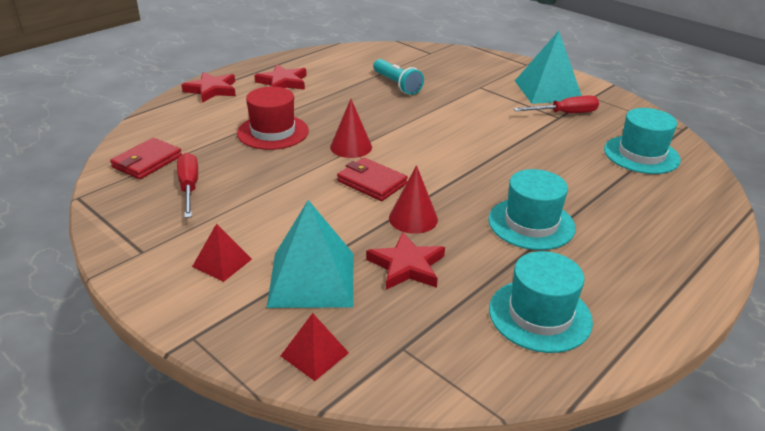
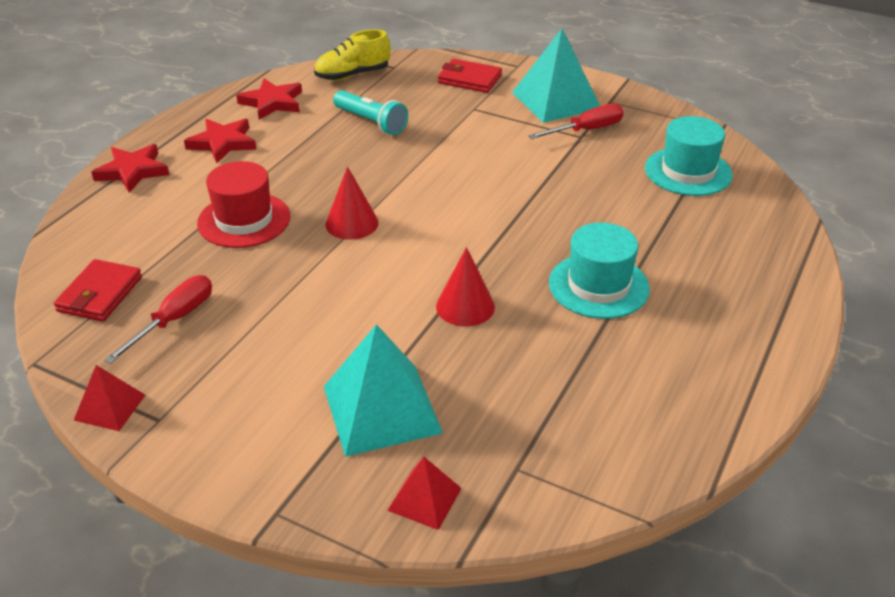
camera: 15 degrees left, 5 degrees up
red screwdriver [177,153,198,218] -> red screwdriver turned 60 degrees clockwise [104,275,212,364]
red pyramid [192,224,252,282] -> red pyramid moved to [74,365,145,431]
red wallet [337,158,408,201] -> red wallet moved to [438,59,502,93]
red star [366,232,445,290] -> red star moved to [236,78,302,120]
turquoise hat [489,251,593,353] -> none
none -> yellow shoe [314,29,391,81]

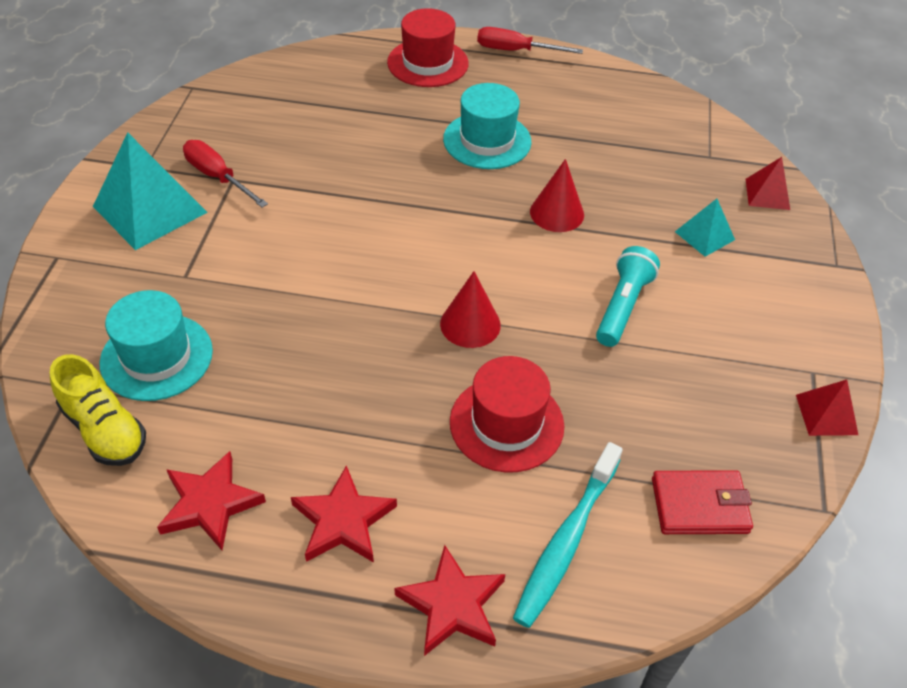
camera: 110 degrees left, 10 degrees up
red screwdriver [104,275,212,364] -> red screwdriver moved to [477,27,583,54]
turquoise pyramid [324,324,443,457] -> turquoise pyramid [675,199,735,257], size x0.52
turquoise flashlight [333,90,408,135] -> turquoise flashlight moved to [596,246,660,347]
red wallet [438,59,502,93] -> none
turquoise hat [645,116,733,196] -> turquoise hat moved to [100,290,213,401]
none -> red hat [387,8,469,87]
none -> turquoise toothbrush [513,442,623,628]

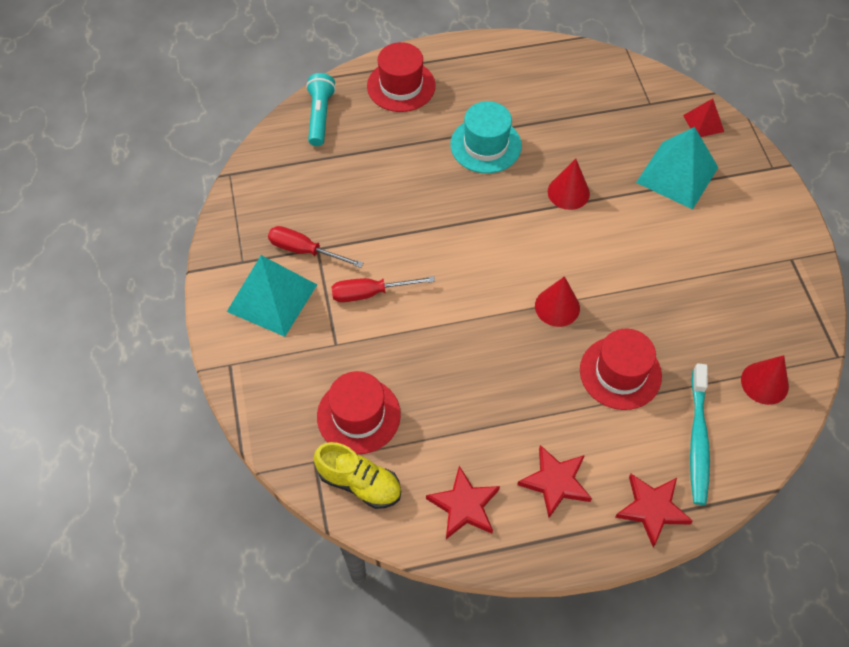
camera: 20 degrees left, 10 degrees up
turquoise hat [100,290,213,401] -> red hat [317,371,401,454]
red screwdriver [477,27,583,54] -> red screwdriver moved to [331,276,435,302]
turquoise flashlight [596,246,660,347] -> turquoise flashlight moved to [306,73,336,146]
red wallet [652,470,753,534] -> red cone [741,355,789,405]
turquoise pyramid [675,199,735,257] -> turquoise pyramid [636,127,718,210], size x1.92
red pyramid [796,380,858,436] -> none

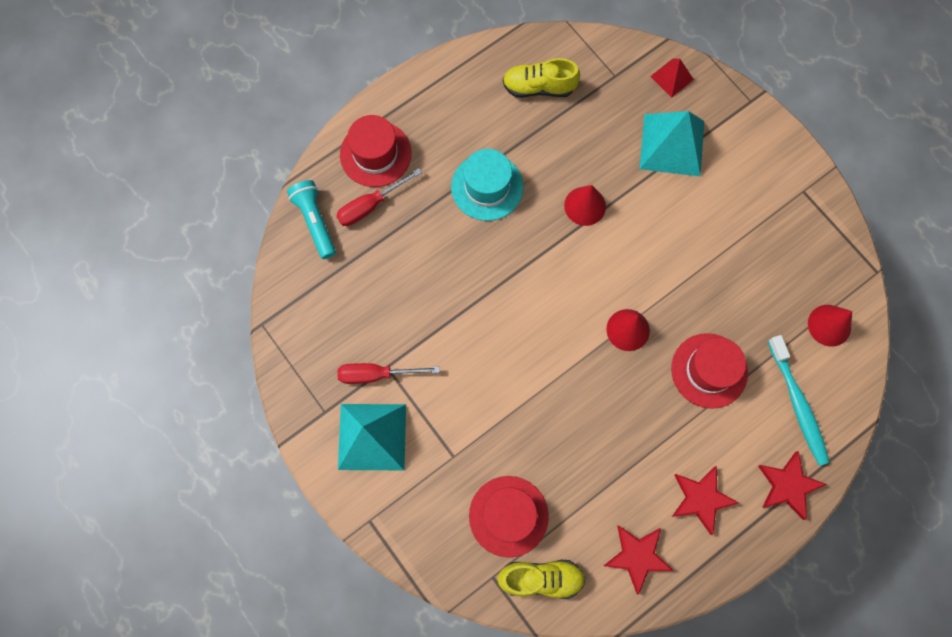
camera: 25 degrees left, 15 degrees up
red screwdriver [331,276,435,302] -> red screwdriver moved to [336,168,422,226]
none -> yellow shoe [503,58,580,98]

